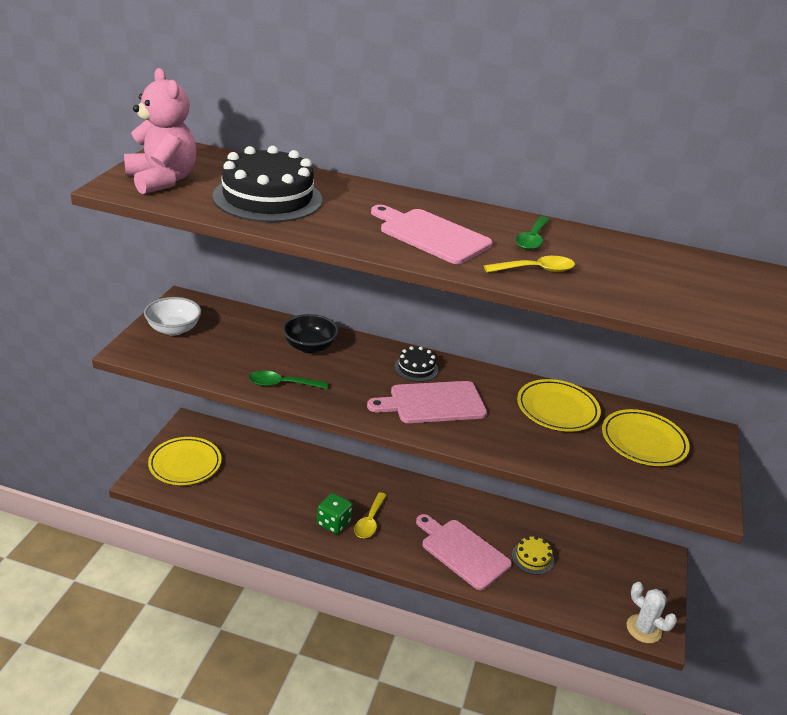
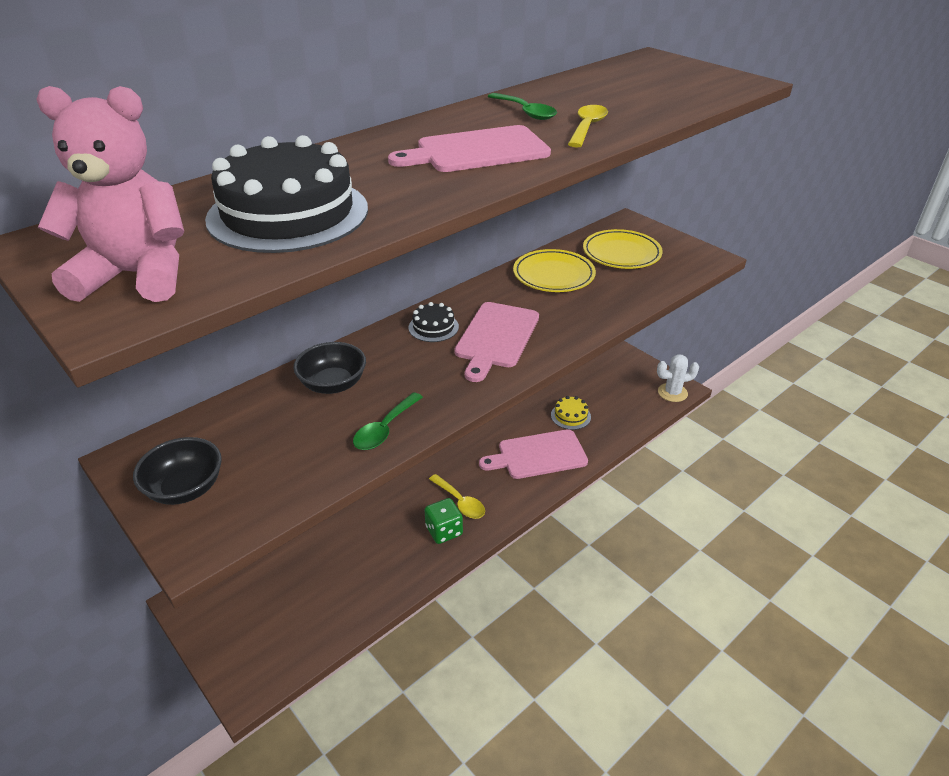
camera: 55 degrees left, 5 degrees up
white bowl [144,297,201,336] -> black bowl [133,437,222,505]
yellow plate [148,437,222,485] -> none

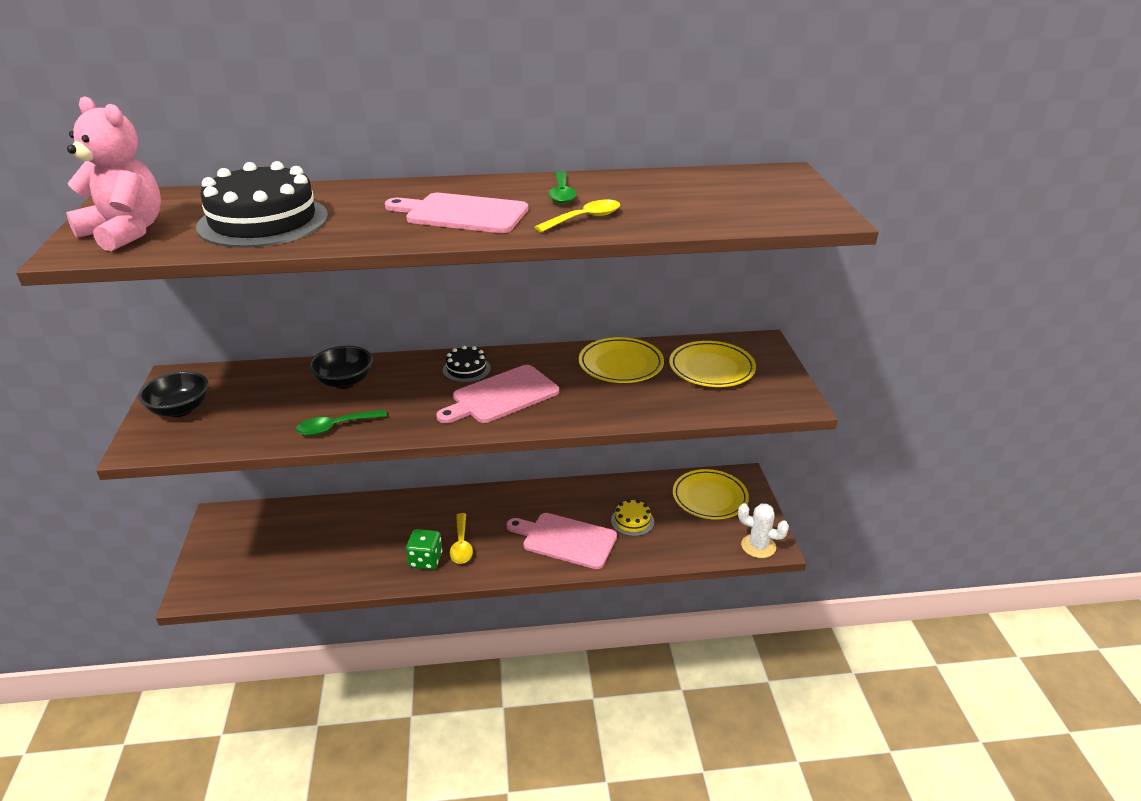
camera: 35 degrees right, 5 degrees down
none -> yellow plate [673,469,749,520]

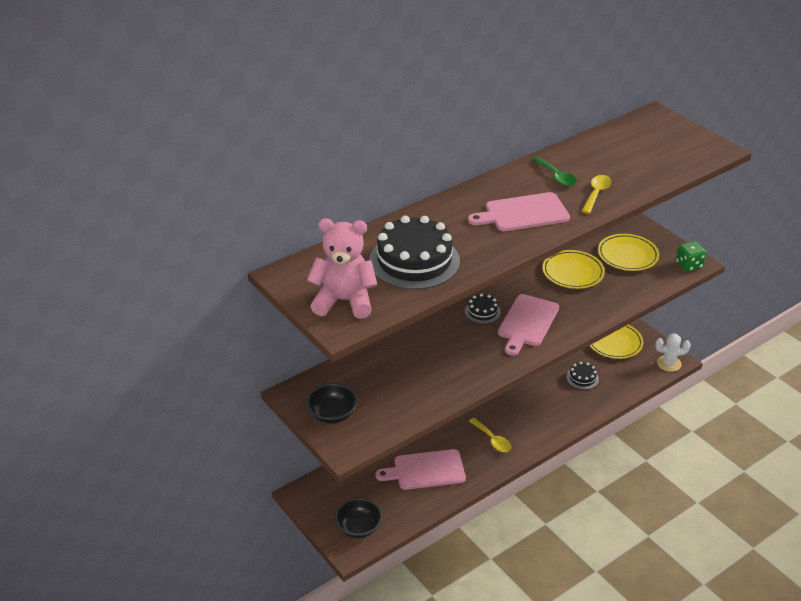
camera: 30 degrees left, 5 degrees up
green spoon [296,410,387,436] -> none
black bowl [309,346,373,389] -> black bowl moved to [335,498,382,538]
green dice [406,529,442,570] -> green dice moved to [676,241,707,272]
pink cutting board [507,513,617,569] -> pink cutting board moved to [376,449,466,490]
yellow cake [611,499,654,536] -> black cake [566,362,599,390]

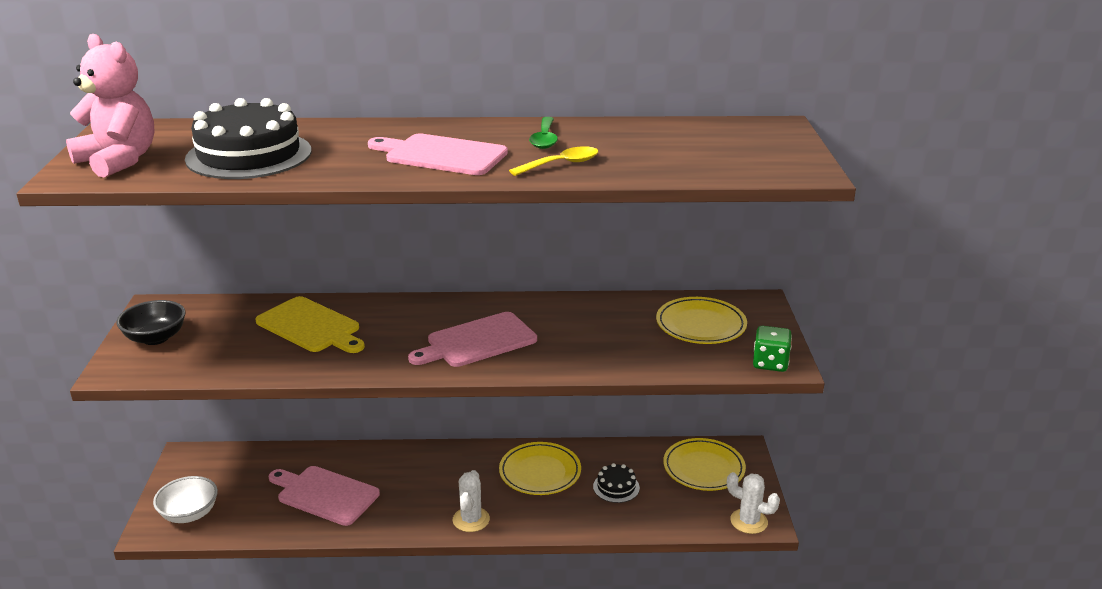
camera: 35 degrees right, 10 degrees down
black bowl [335,498,382,538] -> white bowl [153,476,218,523]
black cake [465,294,501,324] -> none
yellow spoon [469,418,511,452] -> none
yellow plate [542,250,605,289] -> yellow plate moved to [499,442,581,495]
none -> yellow cutting board [255,296,365,353]
none -> white cactus [453,470,490,532]

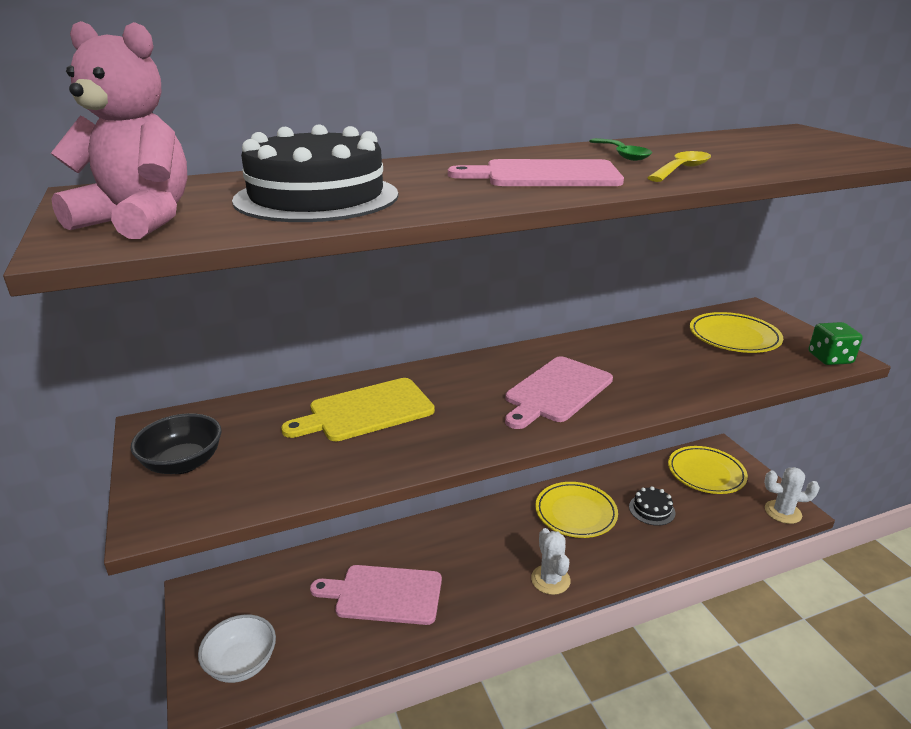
camera: 20 degrees left, 0 degrees up
yellow cutting board [255,296,365,353] -> yellow cutting board turned 135 degrees clockwise [281,378,435,441]

